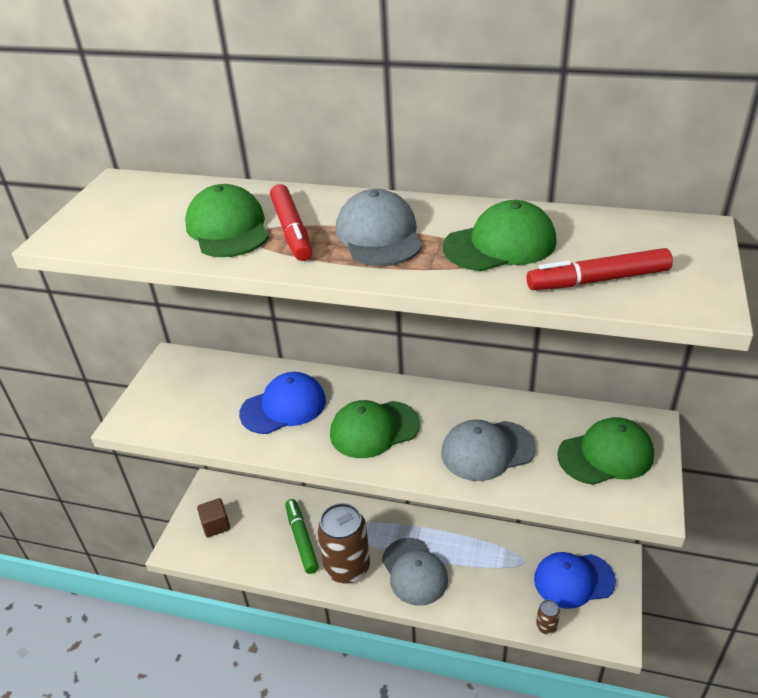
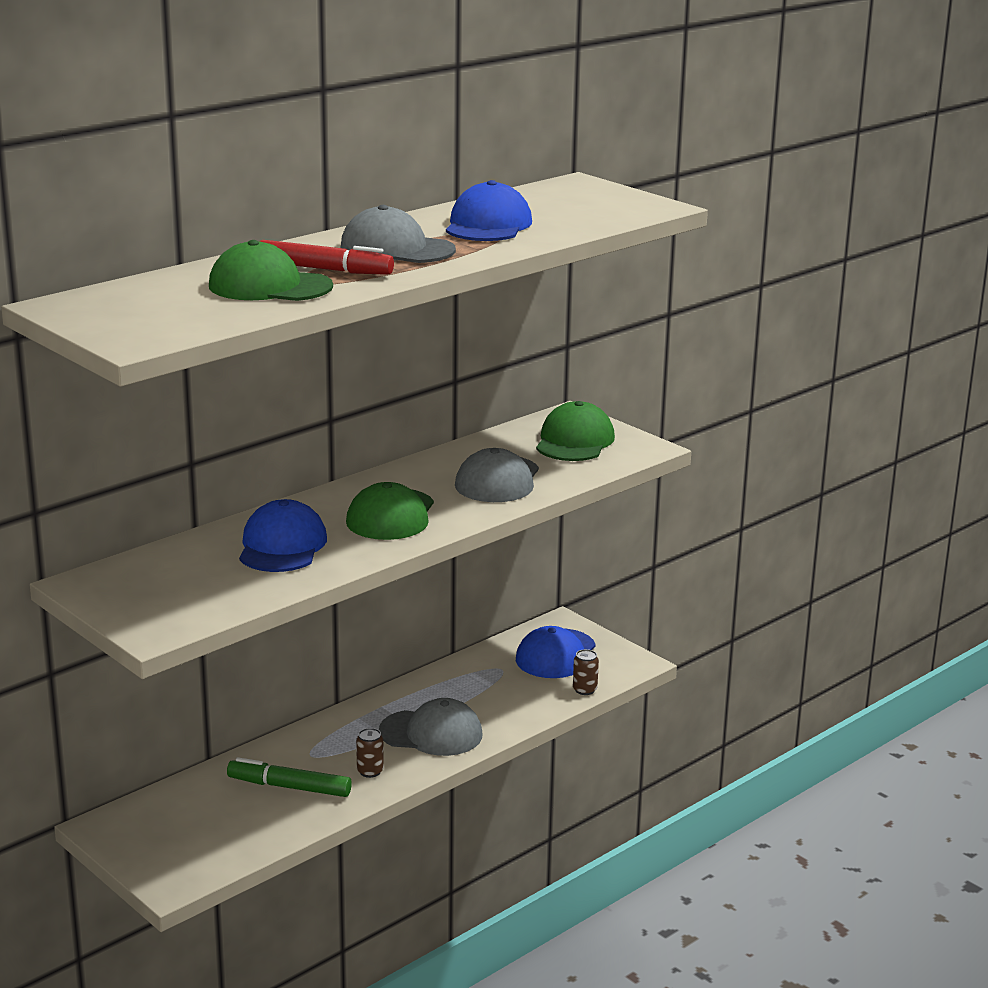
camera: 60 degrees left, 15 degrees down
brown cube [197,498,230,537] -> none
brown can [317,503,370,584] -> brown can [356,728,384,778], size x0.42
green cap [443,200,557,271] -> blue cap [446,180,532,241]
red marker [527,248,673,290] -> none

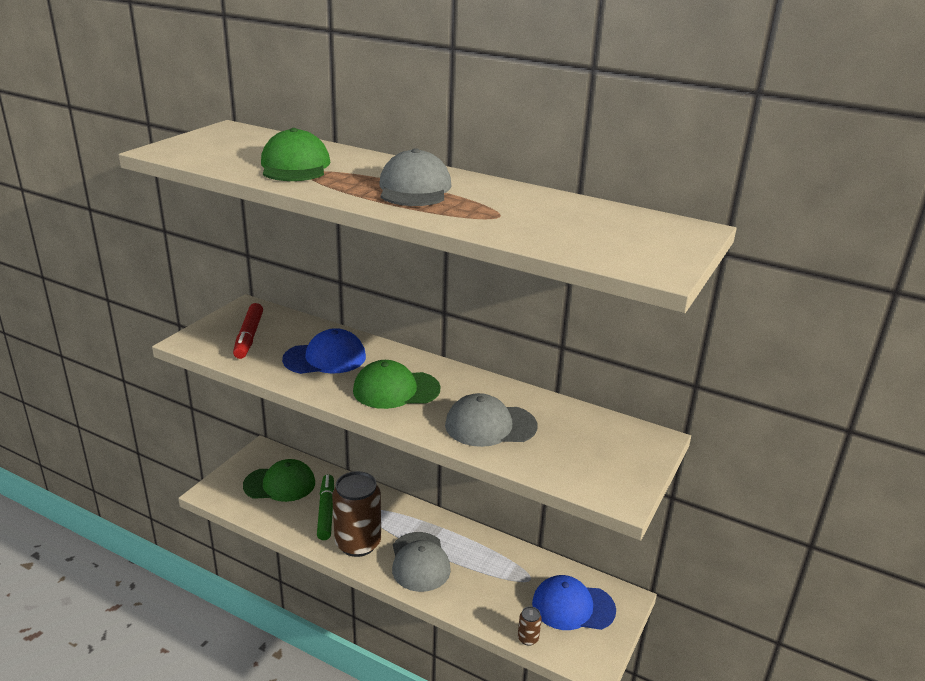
camera: 70 degrees right, 5 degrees up
red marker [259,240,394,275] -> red marker moved to [233,303,263,359]
brown can [356,728,384,778] -> brown can [332,471,381,557], size x2.41
blue cap [446,180,532,241] -> none
green cap [536,401,615,461] -> green cap moved to [243,459,315,502]

